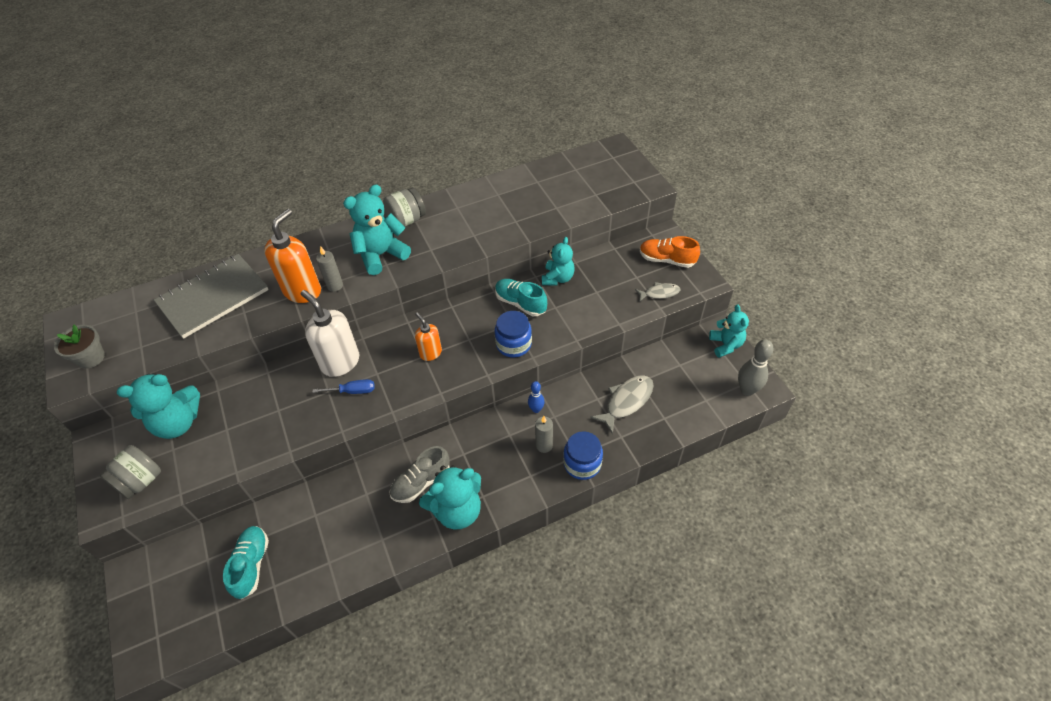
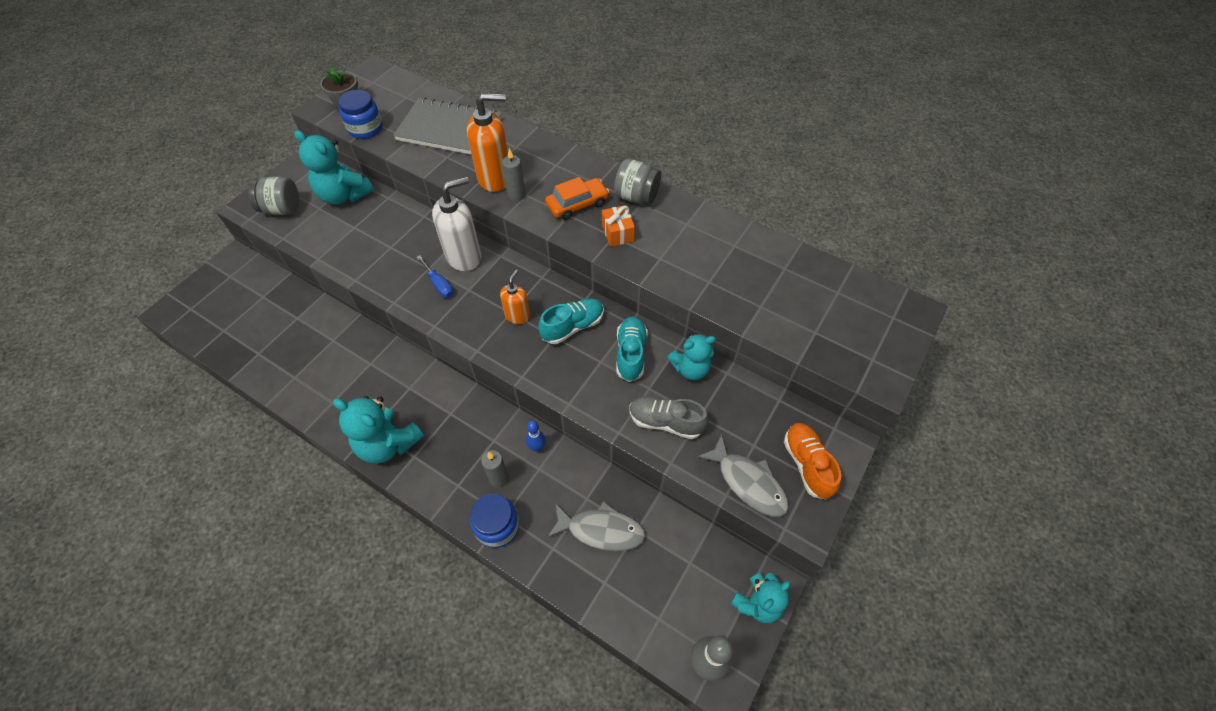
camera: 55 degrees right, 5 degrees up
turquoise shoe [223,526,269,599] -> turquoise shoe moved to [538,298,604,344]
white soap dispenser [301,290,359,377] -> white soap dispenser turned 45 degrees clockwise [432,176,481,271]
turquoise teddy bear [343,185,411,275] -> orange car [545,177,609,220]
grey shoe [390,446,450,503] -> grey shoe moved to [630,396,709,439]
blue jar [495,311,532,357] -> blue jar moved to [338,90,383,139]
grey fish [635,282,680,302] -> grey fish [697,434,789,517], size x1.63
none -> orange gift [602,205,635,247]

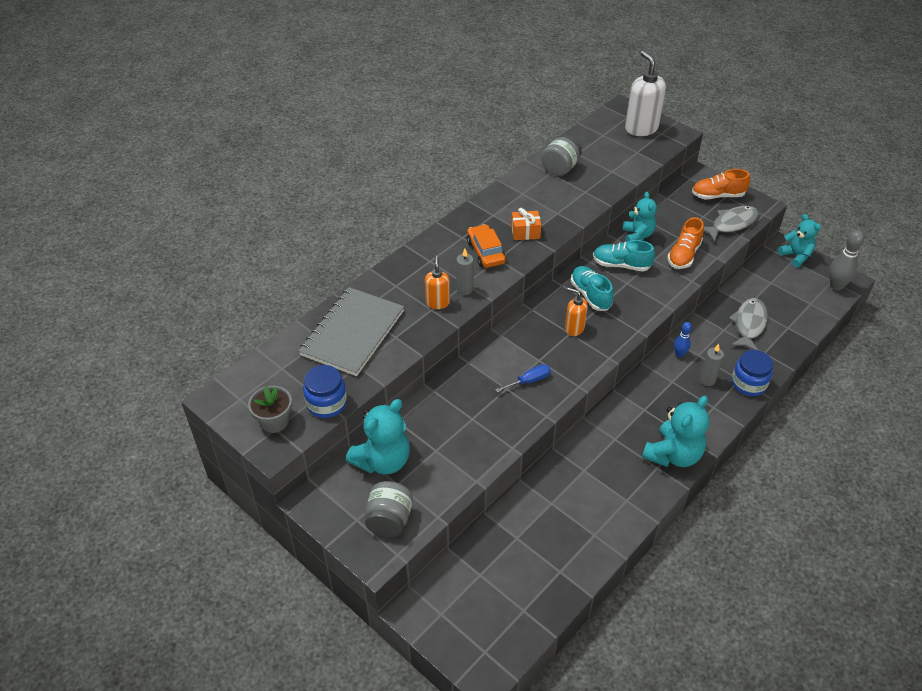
camera: 80 degrees left, 10 degrees down
white soap dispenser [432,176,481,271] -> white soap dispenser moved to [625,51,666,136]
orange soap dispenser [467,93,508,192] -> orange soap dispenser [425,255,450,309], size x0.57
grey jar [614,159,661,204] -> grey jar moved to [541,135,582,176]
grey shoe [630,396,709,439] -> orange shoe [667,217,704,269]

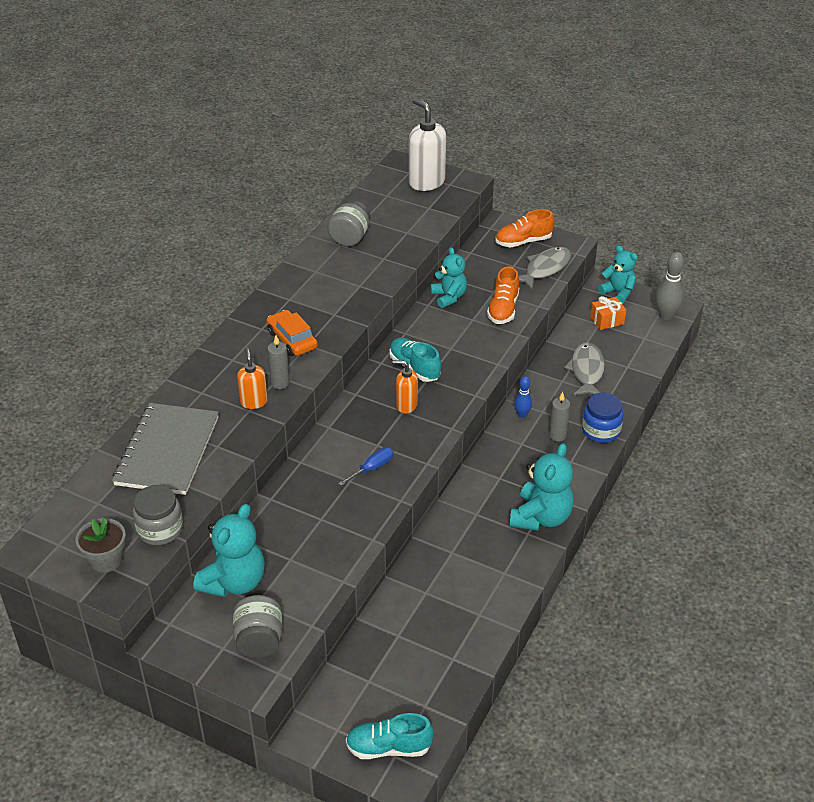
camera: 15 degrees left, 5 degrees down
blue jar [303,365,347,418] -> grey jar [133,485,183,545]
orange gift [511,208,541,240] -> orange gift moved to [590,296,626,330]
turquoise shoe [593,240,655,271] -> turquoise shoe moved to [346,713,434,759]

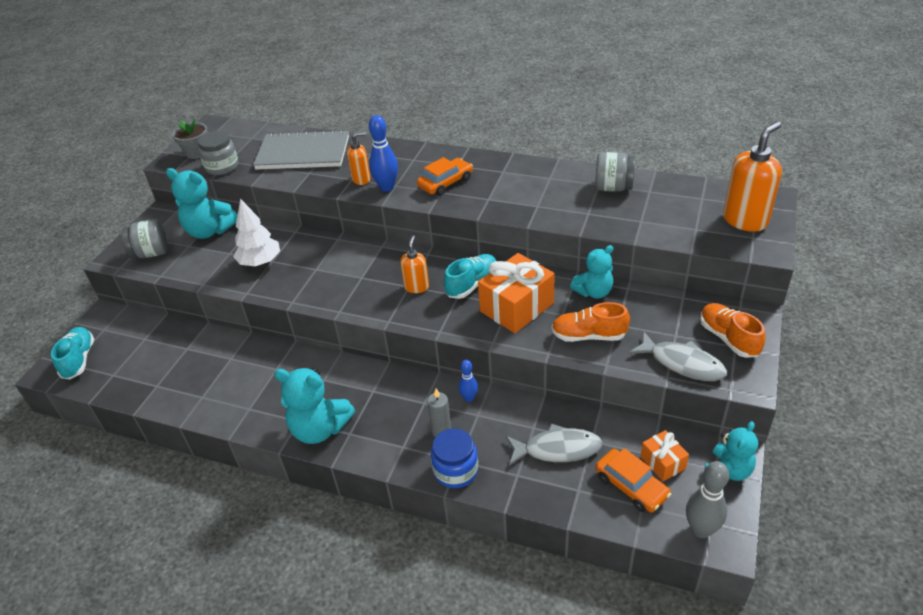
camera: 85 degrees right, 0 degrees up
grey candle [267,336,290,389] -> blue bowling pin [369,115,398,192]
blue screwdriver [338,447,393,486] -> none
white soap dispenser [409,98,446,191] -> orange soap dispenser [723,121,782,232]
none -> white tree [233,199,280,266]
none -> orange gift [478,253,555,333]
none -> orange car [595,448,671,512]

